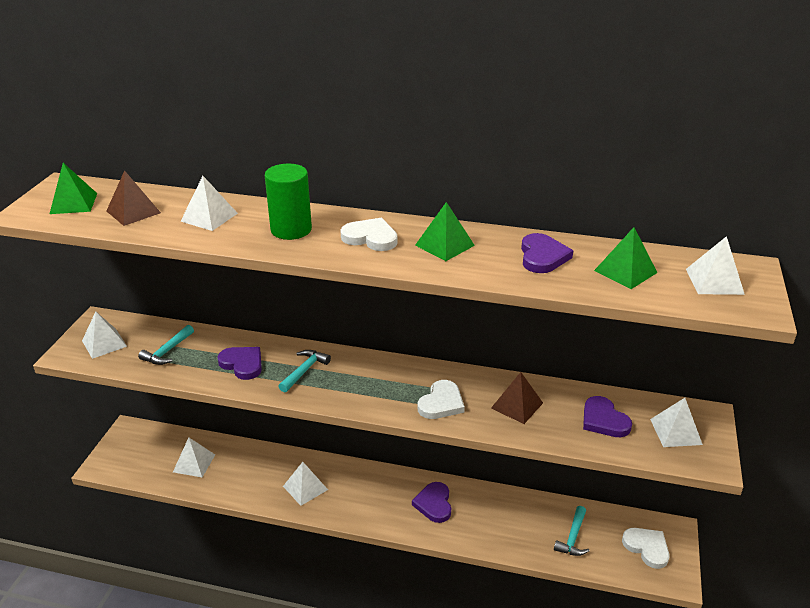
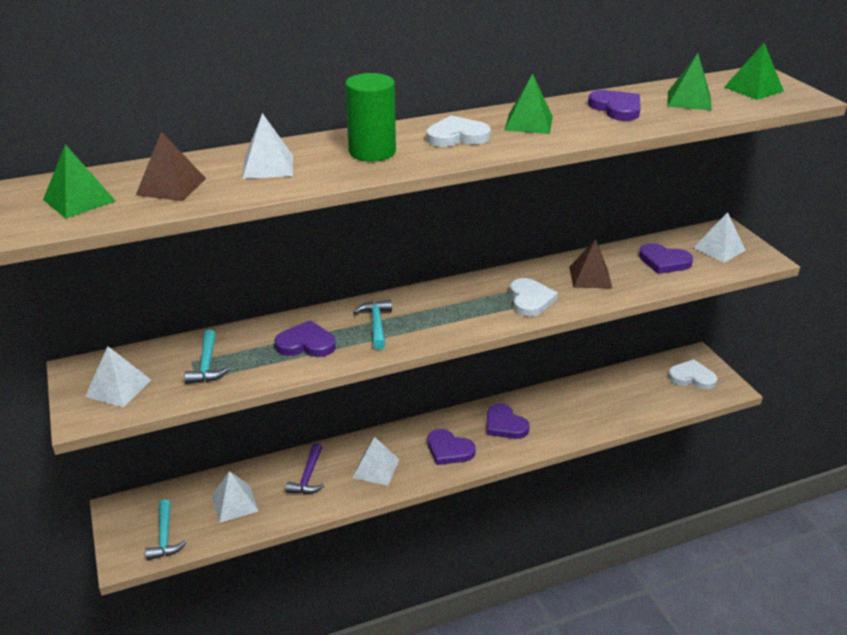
camera: 35 degrees left, 0 degrees up
turquoise hammer [554,506,590,556] -> turquoise hammer moved to [145,499,187,560]
white pyramid [686,236,745,295] -> green pyramid [724,43,784,100]
none -> purple hammer [286,443,324,494]
none -> purple heart [428,429,476,465]

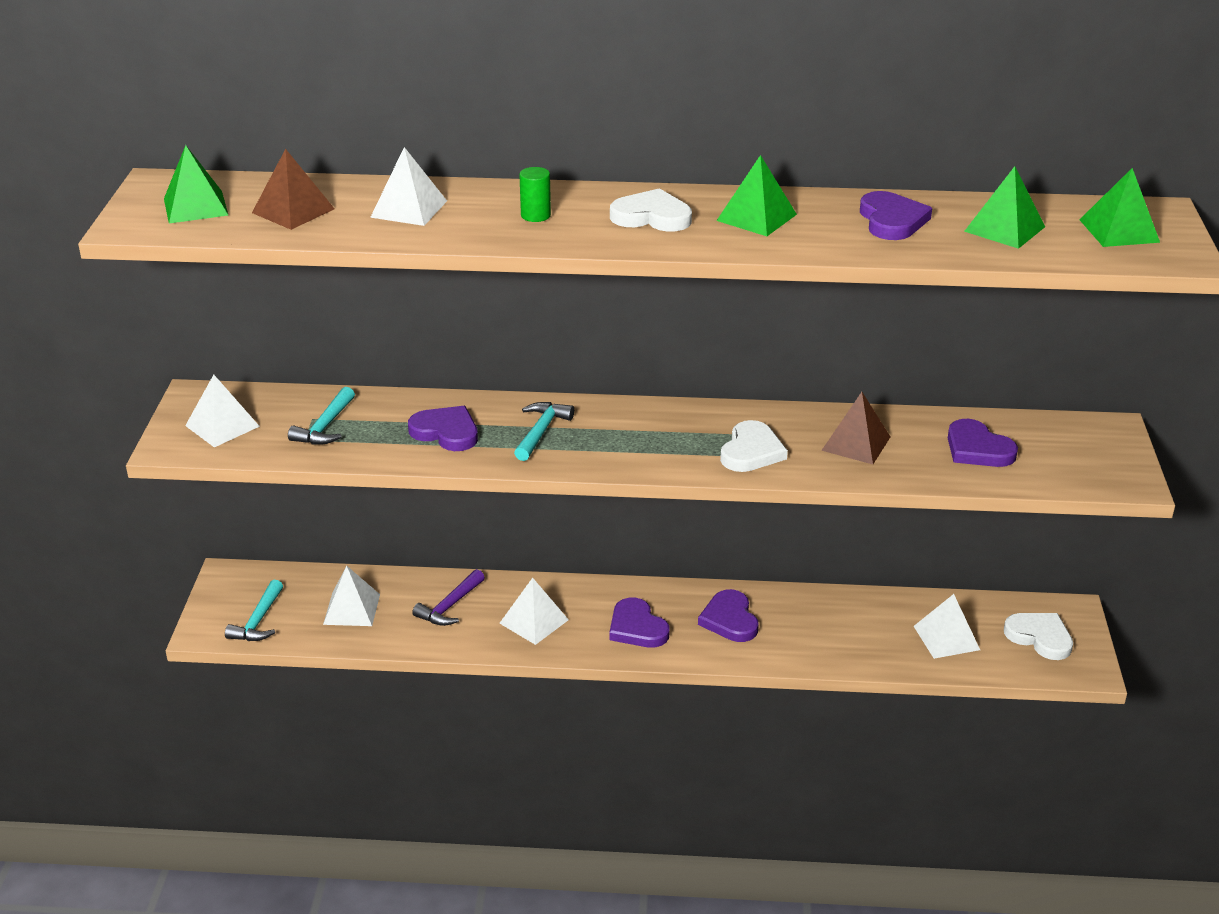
camera: 25 degrees right, 0 degrees up
green cylinder [345,73,396,161] -> green cylinder [519,167,551,222], size x0.52
white pyramid [694,212,746,263] -> white pyramid moved to [914,594,980,659]

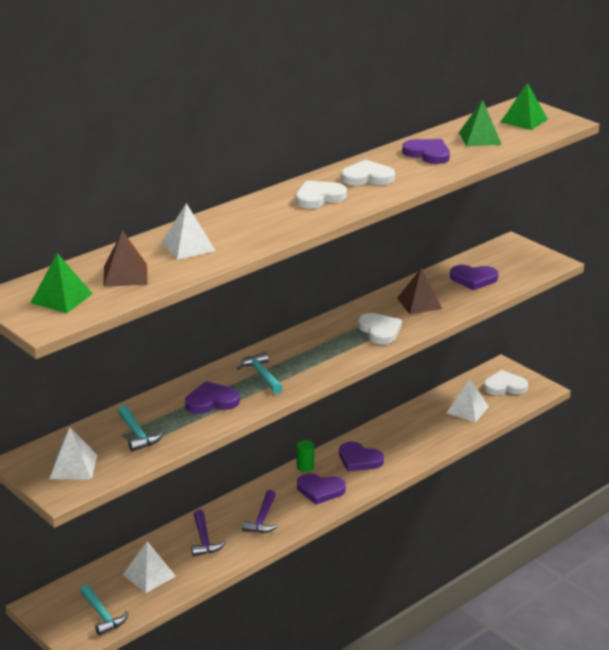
camera: 45 degrees left, 5 degrees down
white pyramid [500,578,569,645] -> purple hammer [242,490,278,533]
green cylinder [519,167,551,222] -> green cylinder moved to [297,440,314,472]
green pyramid [716,155,797,236] -> white heart [341,160,395,185]

